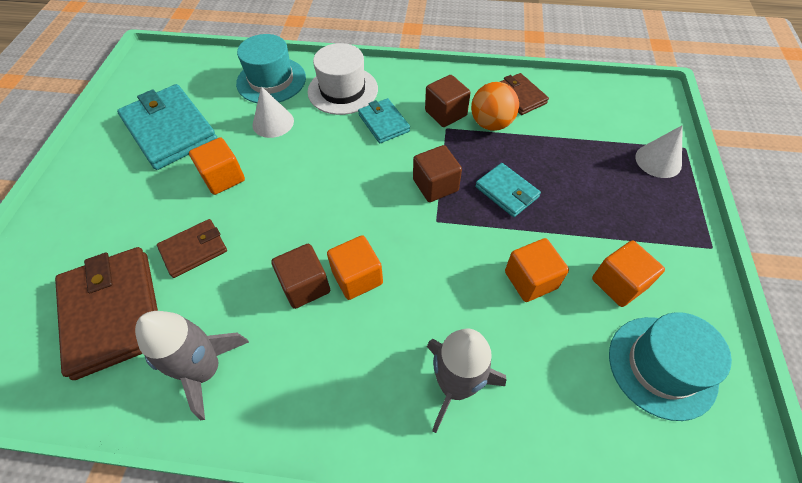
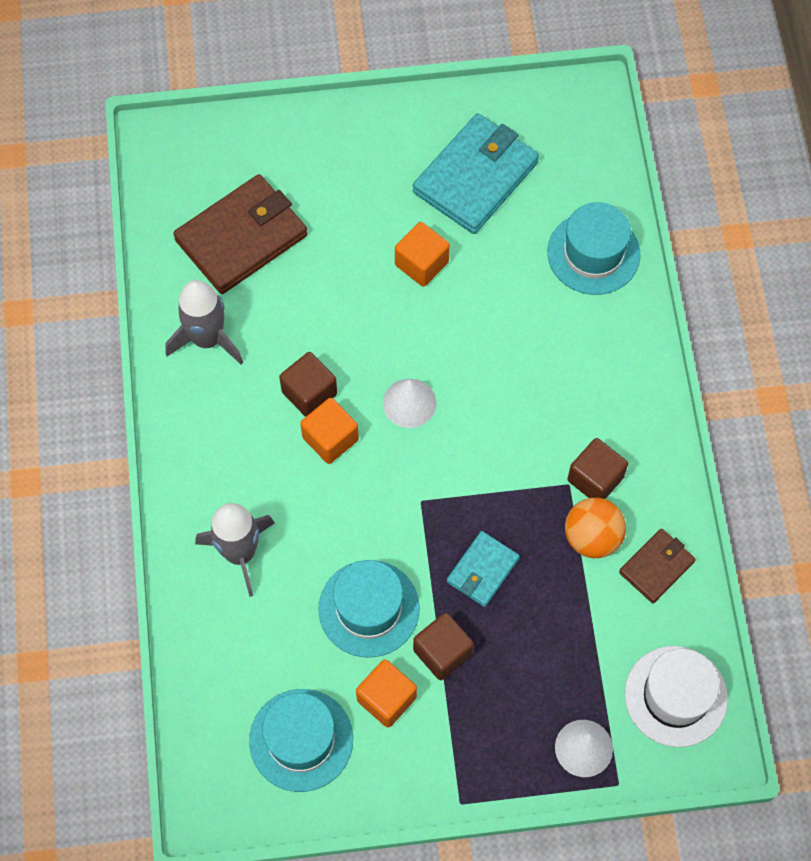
camera: 75 degrees right, 10 degrees up
brown wallet [157,219,227,278] -> none
white cone [252,86,294,138] -> white cone moved to [383,379,437,428]
white hat [308,43,378,115] -> white hat moved to [625,646,728,747]
turquoise wallet [358,98,410,143] -> none
brown cube [413,145,462,202] -> brown cube moved to [413,613,474,680]
orange cube [505,238,569,302] -> turquoise hat [318,560,420,658]

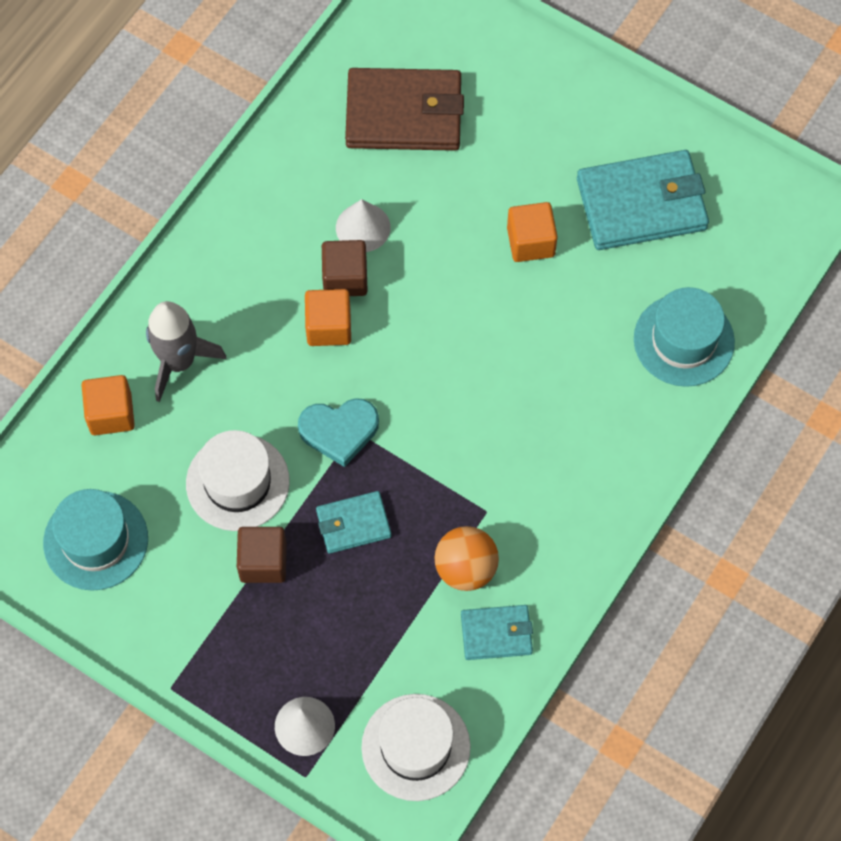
camera: 40 degrees right, 0 degrees up
grey rocket [166,280,243,364] -> none
turquoise hat [318,560,420,658] -> white hat [186,430,290,531]
orange cube [356,659,417,728] -> orange cube moved to [81,375,135,435]
white cone [383,379,437,428] -> white cone moved to [336,199,391,252]
brown cube [567,438,628,499] -> none
brown wallet [619,529,696,603] -> turquoise wallet [461,605,533,660]
none -> turquoise heart [298,398,379,467]

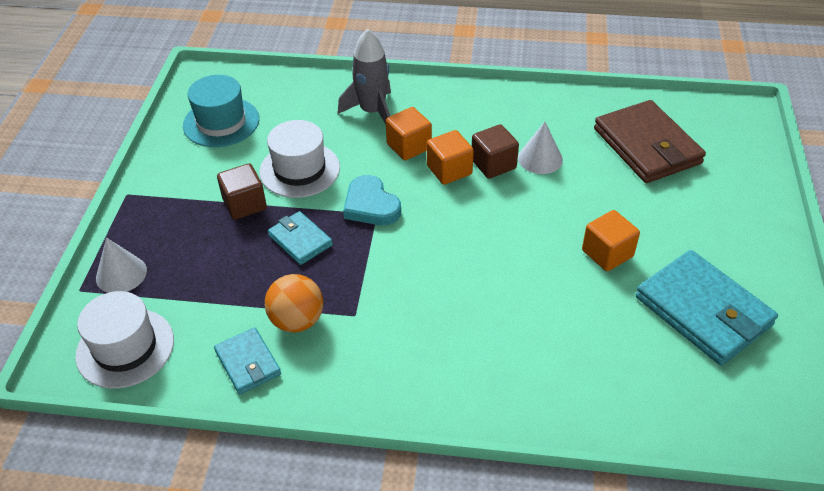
camera: 65 degrees right, 20 degrees down
orange cube [81,375,135,435] -> orange cube moved to [386,107,432,160]
turquoise hat [634,287,735,387] -> none

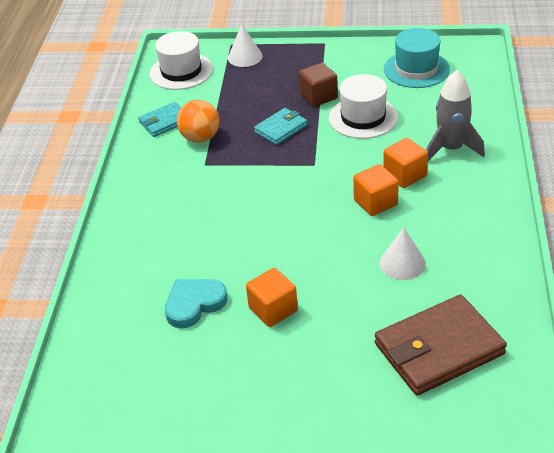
camera: 90 degrees right, 5 degrees down
turquoise heart [343,175,401,225] -> turquoise heart moved to [165,279,228,328]
brown cube [472,124,519,179] -> none
turquoise wallet [636,250,778,366] -> none

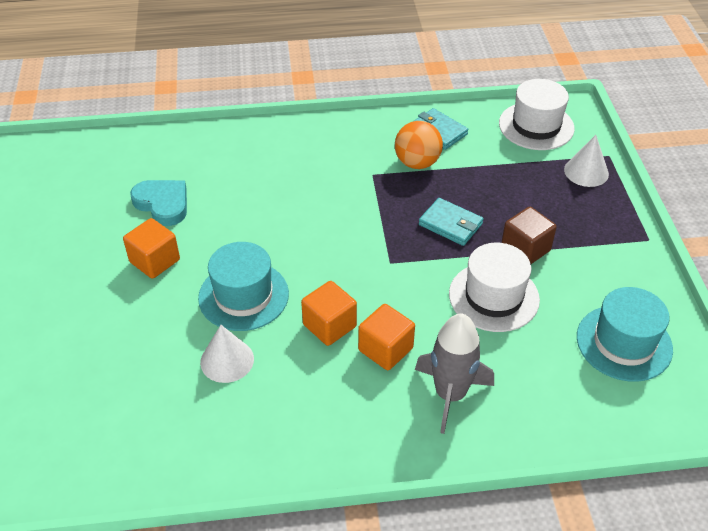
camera: 75 degrees right, 5 degrees up
brown wallet [375,295,507,396] -> none
none -> turquoise hat [198,242,289,331]

